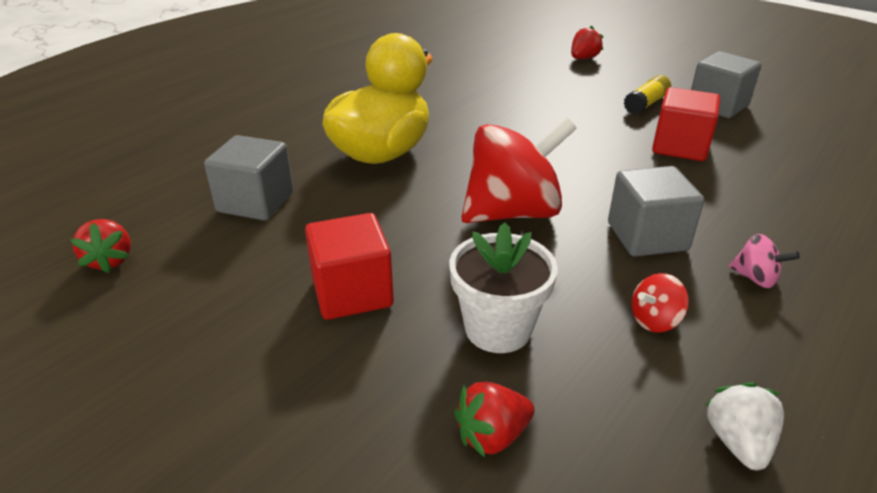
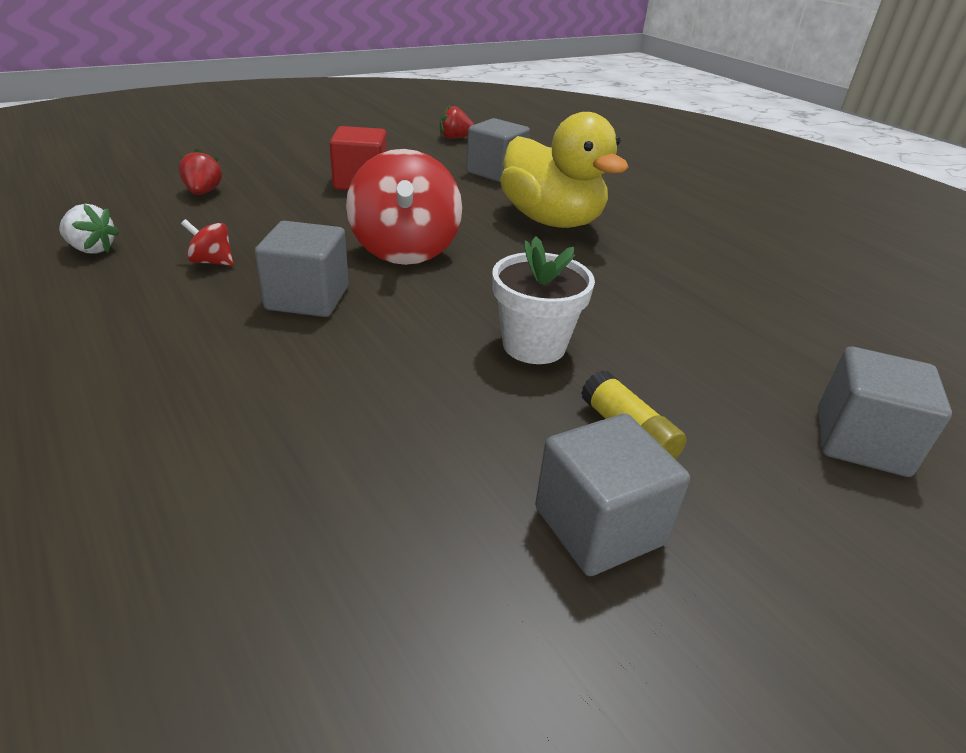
camera: 105 degrees right, 0 degrees up
white flower pot [449,222,558,353] -> white flower pot moved to [492,236,595,364]
red strawberry [571,26,603,59] -> grey cube [818,347,952,477]
red spinning top [631,273,689,333] -> red spinning top turned 60 degrees counterclockwise [181,219,234,266]
red cube [652,87,720,161] -> none
pink spinning top [728,234,800,288] -> none

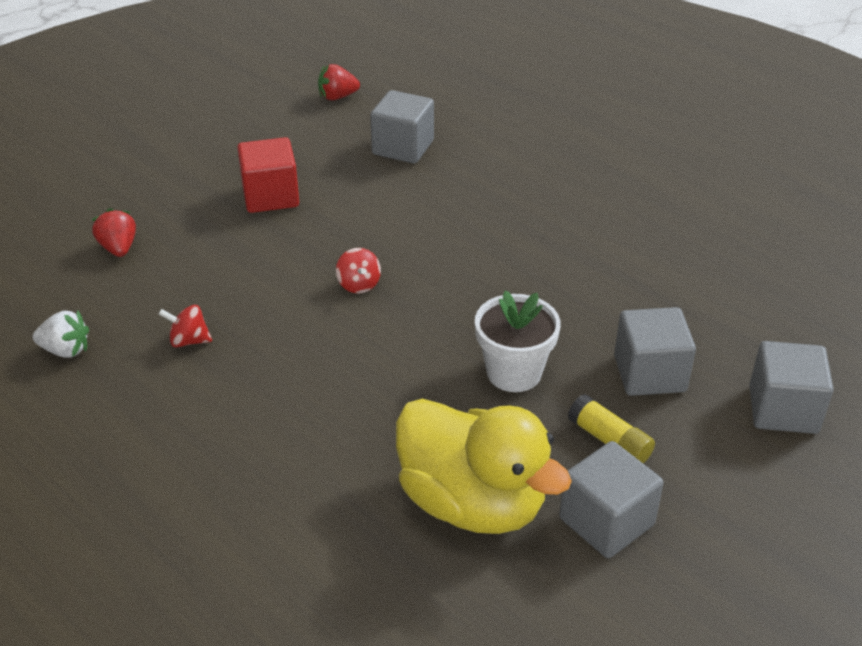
camera: 10 degrees left, 5 degrees up
grey cube [255,221,349,317] -> grey cube moved to [614,307,696,396]
red spinning top [346,149,462,265] -> red spinning top [336,248,381,294], size x0.42
yellow duck [500,112,629,228] -> yellow duck moved to [396,399,572,534]

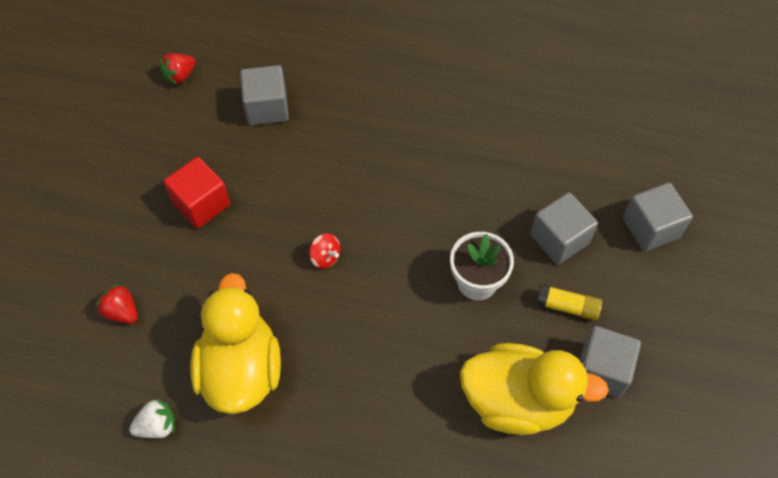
camera: 30 degrees left, 20 degrees up
red spinning top [159,305,212,348] -> yellow duck [190,273,281,414]

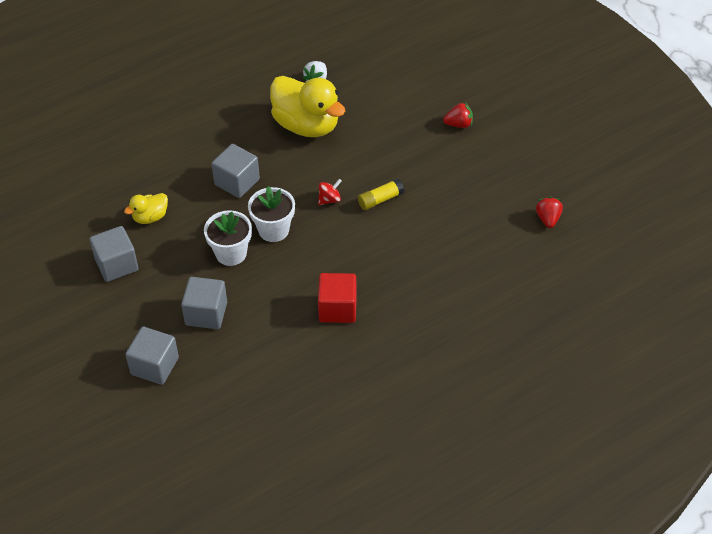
camera: 135 degrees right, 10 degrees down
red strawberry [95,283,138,324] -> red strawberry moved to [443,102,473,128]
red cube [163,157,230,228] -> red cube moved to [318,273,357,323]
grey cube [240,65,289,125] -> grey cube moved to [212,144,260,198]
red spinning top [309,233,340,269] -> red spinning top turned 150 degrees clockwise [318,179,342,205]
yellow duck [460,343,609,435] -> yellow duck [124,193,168,224], size x0.49
yellow glue stick [536,284,602,321] -> yellow glue stick moved to [358,179,404,210]
none -> white flower pot [248,186,295,242]

